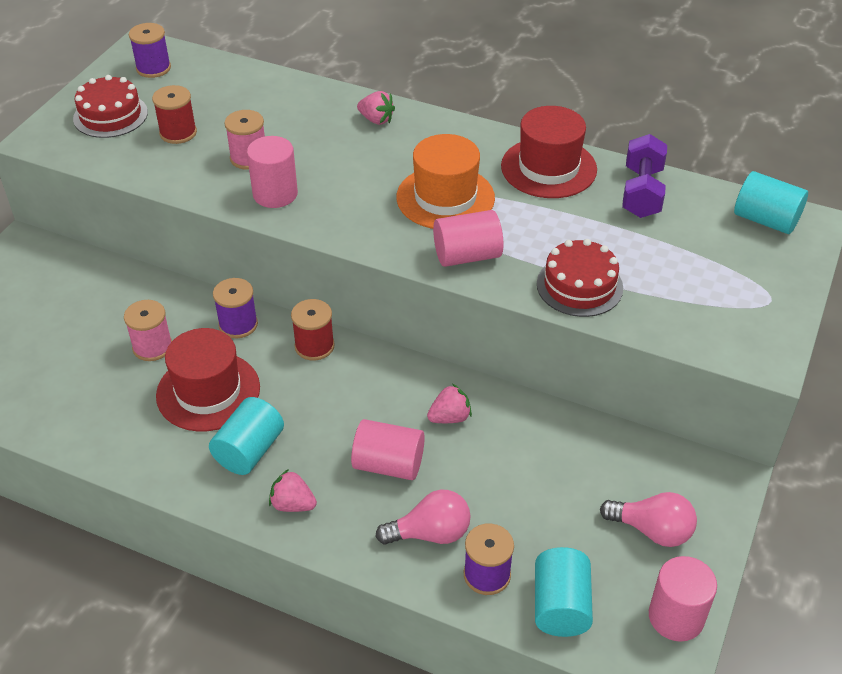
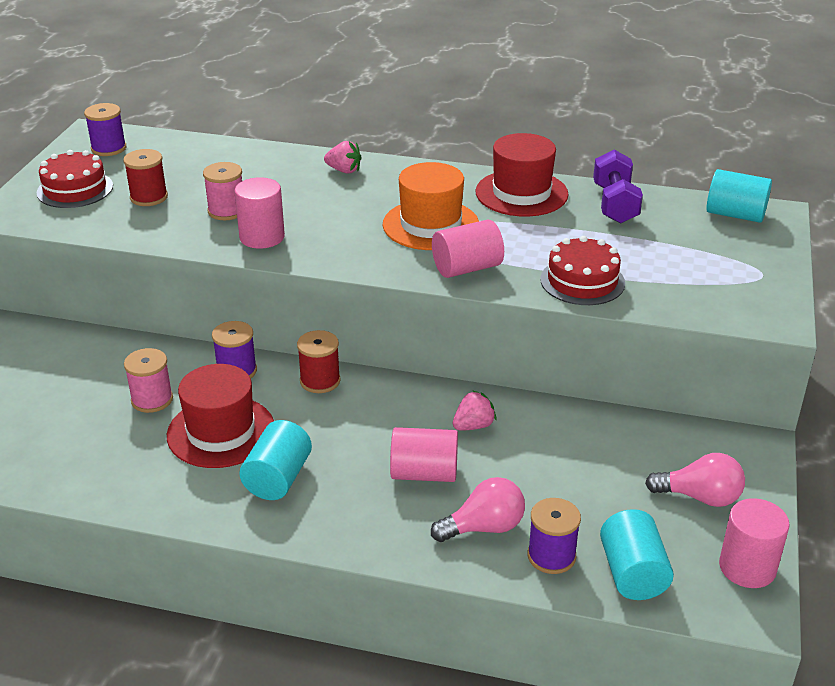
camera: 10 degrees left, 10 degrees down
pink strawberry [269,469,317,512] -> none

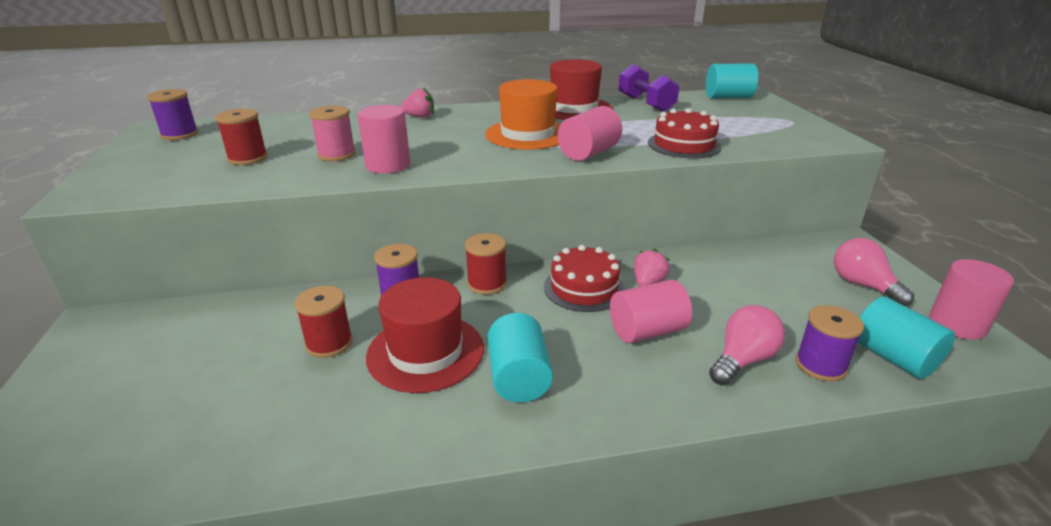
camera: 25 degrees left, 5 degrees down
red cake [37,150,113,208] -> red cake moved to [544,245,625,312]
pink spool [124,348,173,413] -> red spool [294,286,353,358]
pink light bulb [645,453,745,507] -> pink light bulb turned 105 degrees counterclockwise [834,238,914,306]

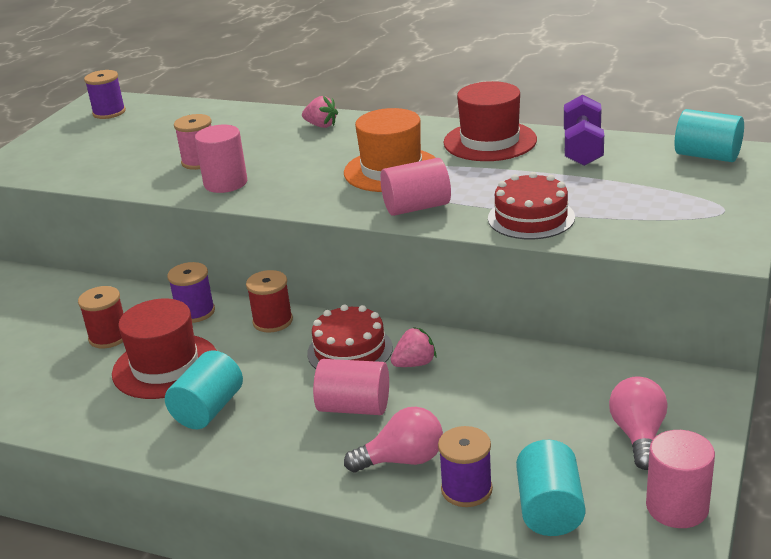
camera: 35 degrees right, 0 degrees up
red spool [215,108,268,165] -> none

